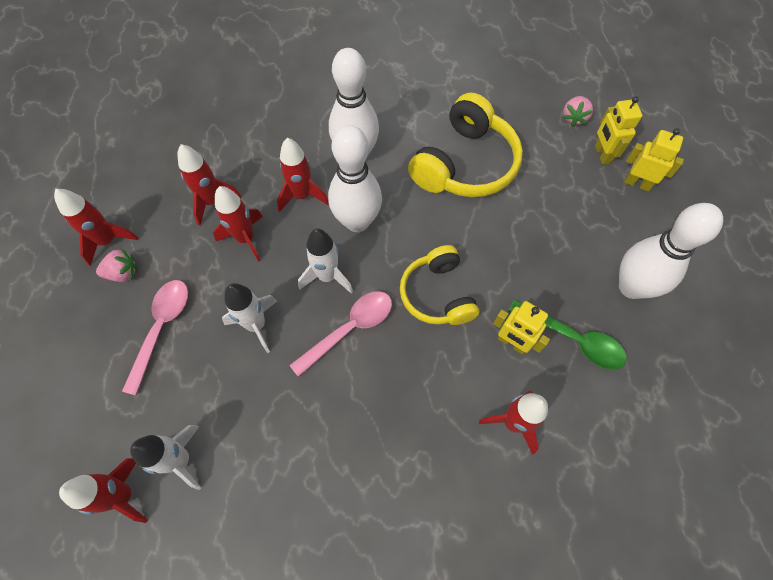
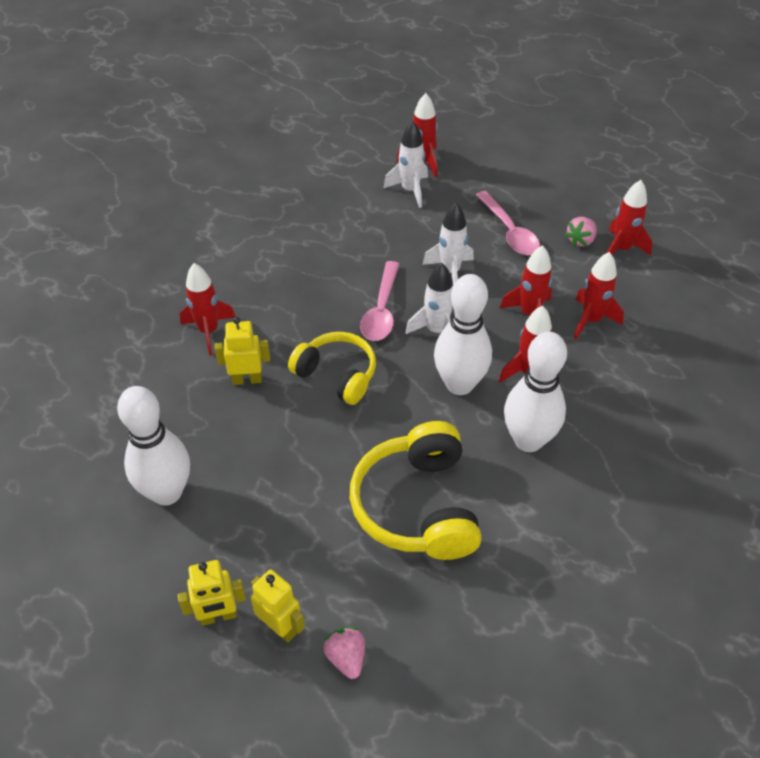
camera: 140 degrees right, 15 degrees down
green spoon [508,300,627,369] -> none

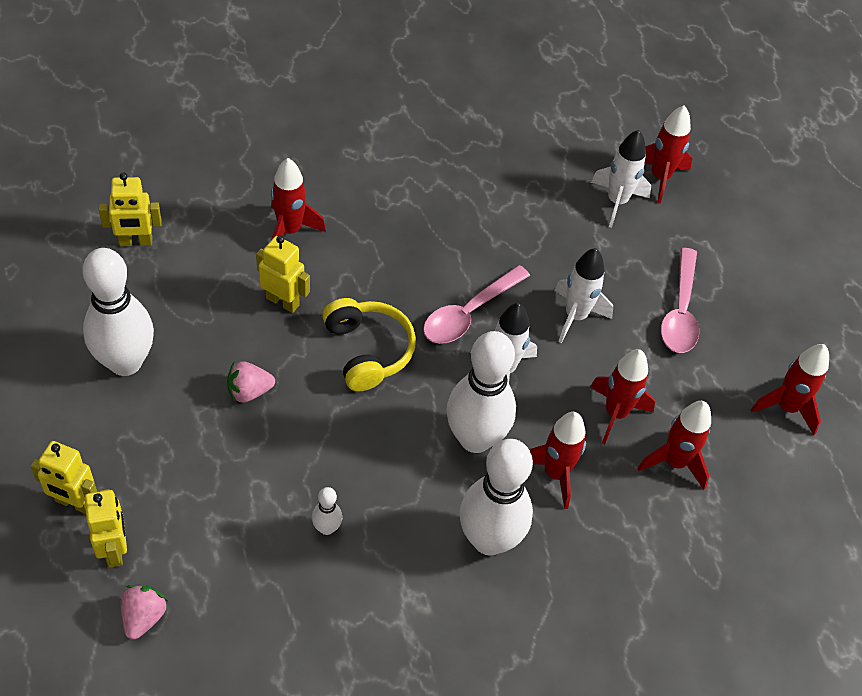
camera: 30 degrees right, 5 degrees up
yellow headphones [350,421,482,560] -> white bowling pin [312,487,342,535]
pink strawberry [565,217,597,247] -> pink strawberry moved to [227,361,275,403]
none -> yellow robot [99,172,162,246]

